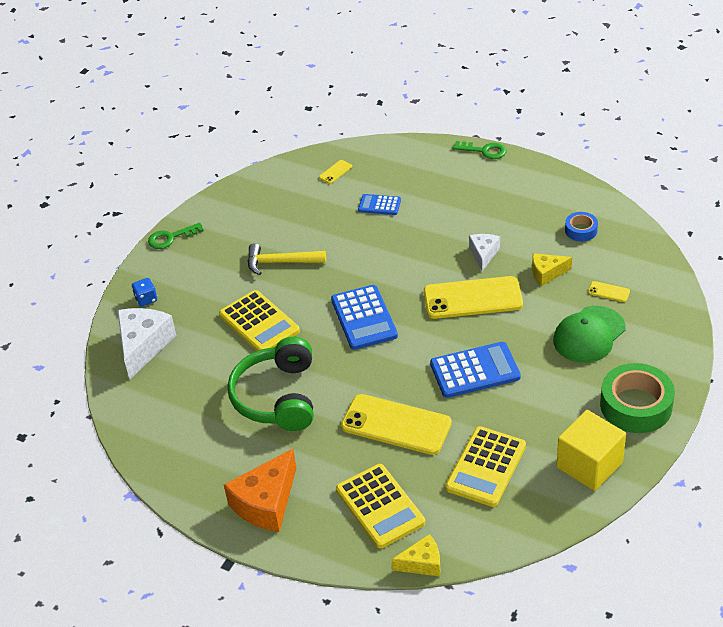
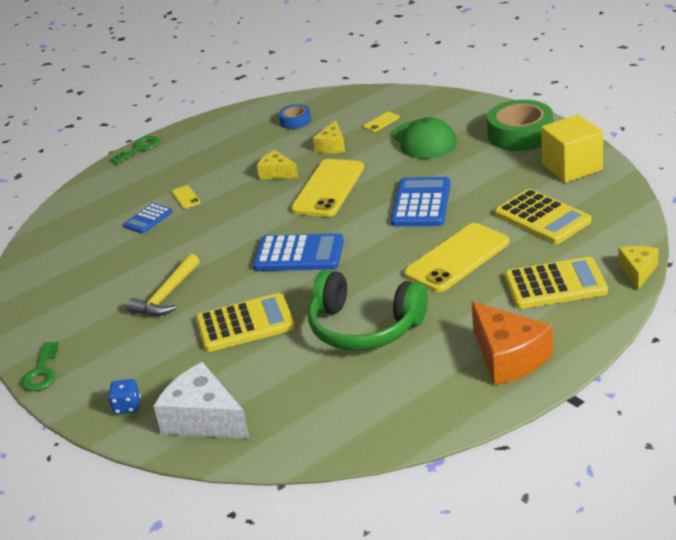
camera: 65 degrees left, 10 degrees down
yellow phone [319,160,352,184] -> yellow phone moved to [172,185,201,209]
white cheese [469,234,500,271] -> yellow cheese [257,150,298,179]

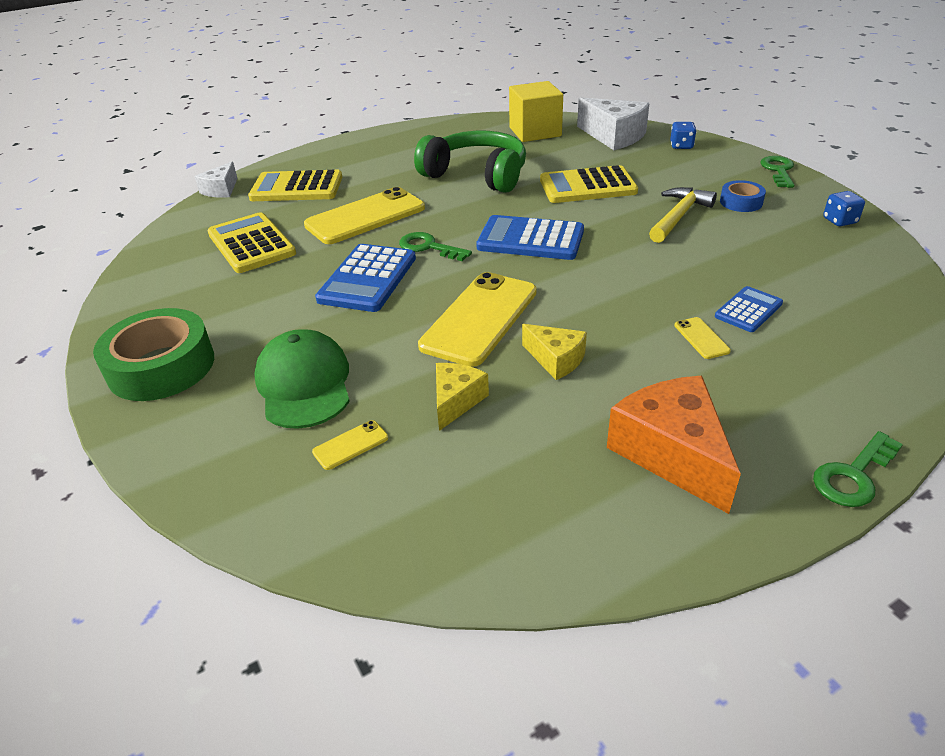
camera: 175 degrees left, 5 degrees up
blue tape [279,104,311,129] -> blue tape moved to [720,180,766,212]
orange cheese [472,302,553,385] -> orange cheese moved to [607,376,741,514]
yellow cube [541,114,603,183] -> yellow cube moved to [509,81,563,142]
yellow cheese [618,246,659,290] -> white cheese [194,162,238,198]
none -> green key [399,232,472,261]
none -> blue dice [823,191,865,226]

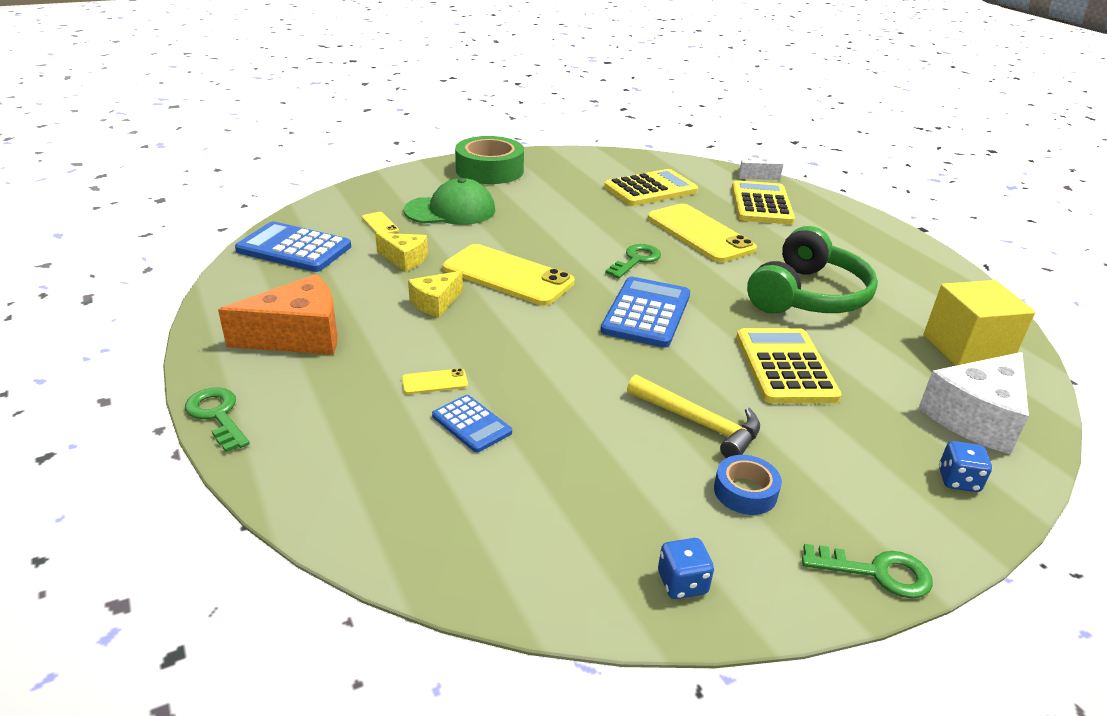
camera: 90 degrees right, 5 degrees down
blue calculator [315,244,416,312] -> blue calculator moved to [235,221,351,272]

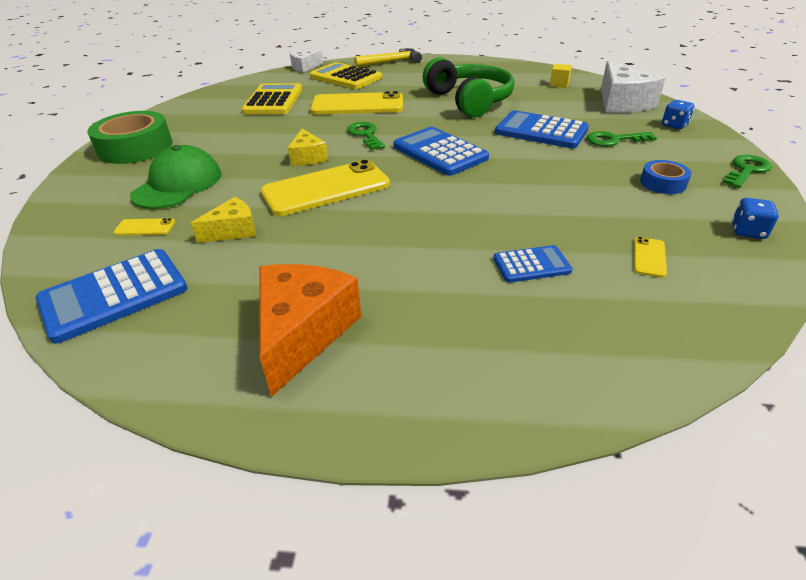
camera: 55 degrees left, 5 degrees up
green key [185,387,250,452] -> green key moved to [587,131,657,147]
yellow phone [402,368,468,394] -> yellow phone moved to [634,237,667,278]
yellow cheese [408,271,463,317] -> yellow cheese moved to [288,128,328,166]
yellow hammer [627,374,760,458] -> yellow hammer moved to [354,48,422,67]
yellow calculator [736,328,842,404] -> blue calculator [495,110,589,149]
yellow cube [923,280,1035,366] -> yellow cube [550,64,572,88], size x0.45

